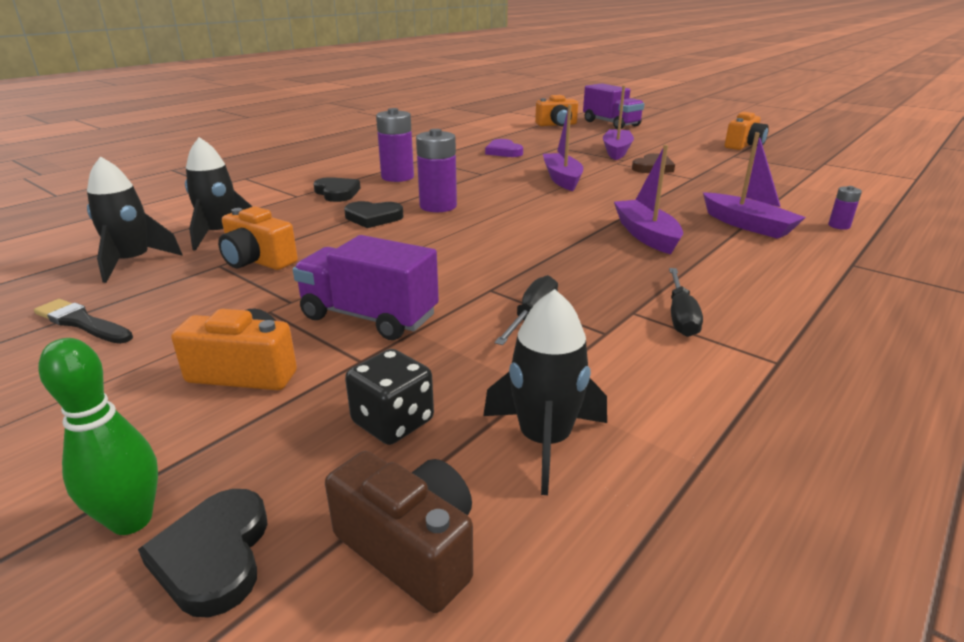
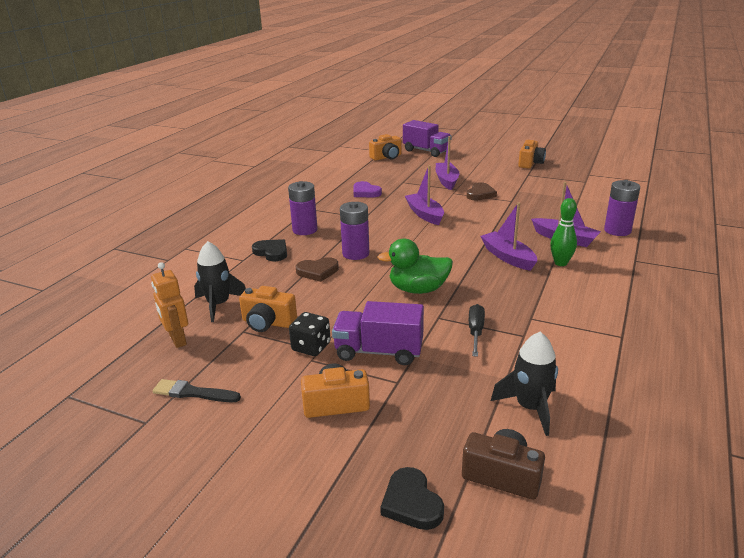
camera: 15 degrees left, 0 degrees up
green bowling pin [38,338,158,535] -> green bowling pin moved to [550,198,577,266]
black rocket [87,156,183,283] -> orange robot [151,262,188,348]
black heart [344,201,403,228] -> brown heart [296,257,339,282]
black dice [345,349,434,445] -> black dice moved to [289,312,331,356]
black screwdriver [669,268,703,337] -> none
purple battery [828,186,862,230] -> purple battery [604,180,640,236], size x2.01
none -> green duck [377,239,453,294]

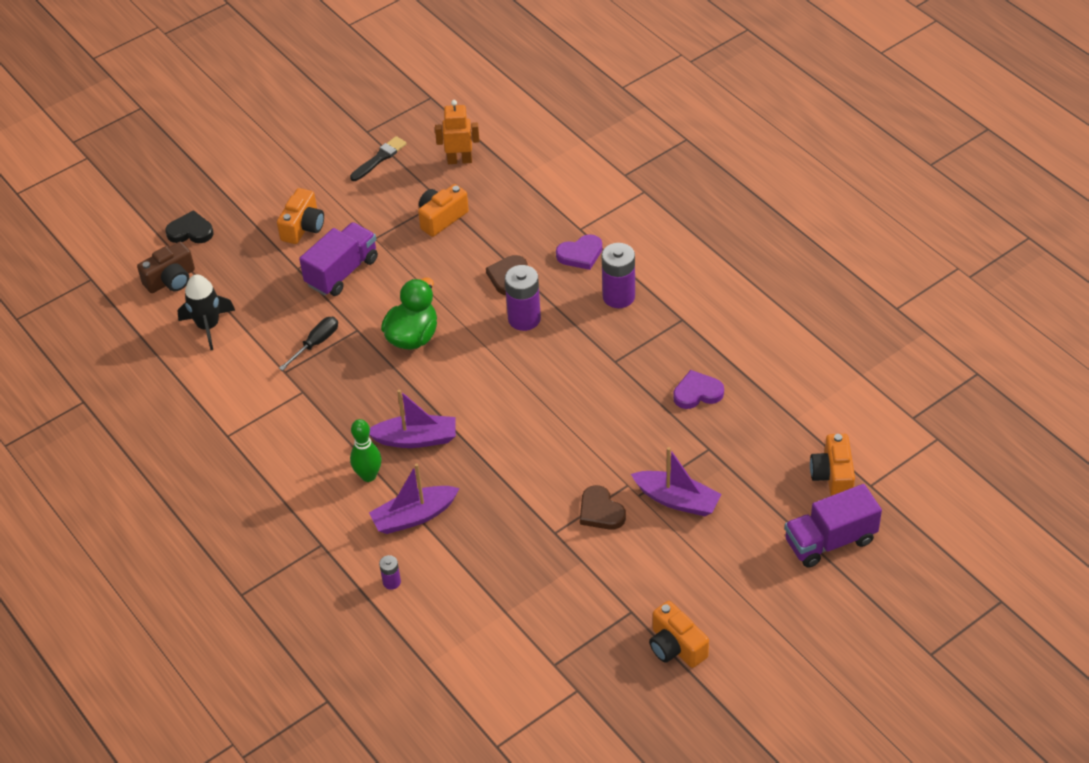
camera: 120 degrees right, 20 degrees up
black rocket [194,241,246,322] -> none
black heart [252,239,287,261] -> purple heart [556,234,602,270]
black dice [289,312,331,356] -> none
purple boat [405,165,444,225] -> none
black screwdriver [469,304,485,357] -> black screwdriver turned 90 degrees counterclockwise [279,317,338,371]
purple battery [604,180,640,236] -> purple battery [379,555,401,590], size x0.50

